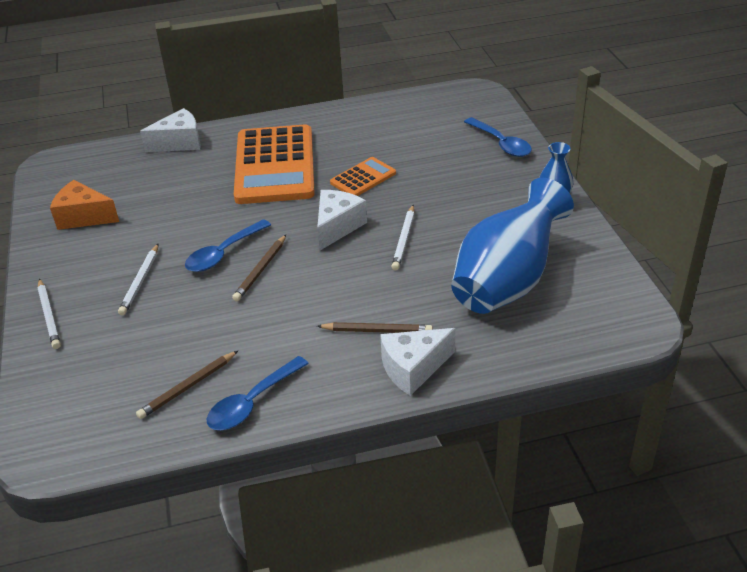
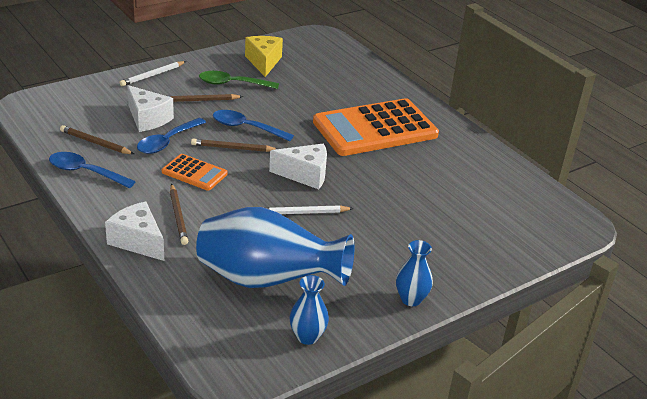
camera: 65 degrees right, 5 degrees down
orange cheese [50,180,119,230] -> yellow cheese [245,36,283,77]
white pencil [118,244,158,316] -> brown pencil [168,94,243,102]
white cheese [140,108,201,152] -> white cheese moved to [127,85,174,132]
orange calculator [330,157,396,196] -> orange calculator moved to [162,154,228,191]
blue spoon [464,117,532,157] -> blue spoon moved to [137,118,206,154]
none -> green spoon [199,71,279,89]
none -> blue vase [290,275,329,345]

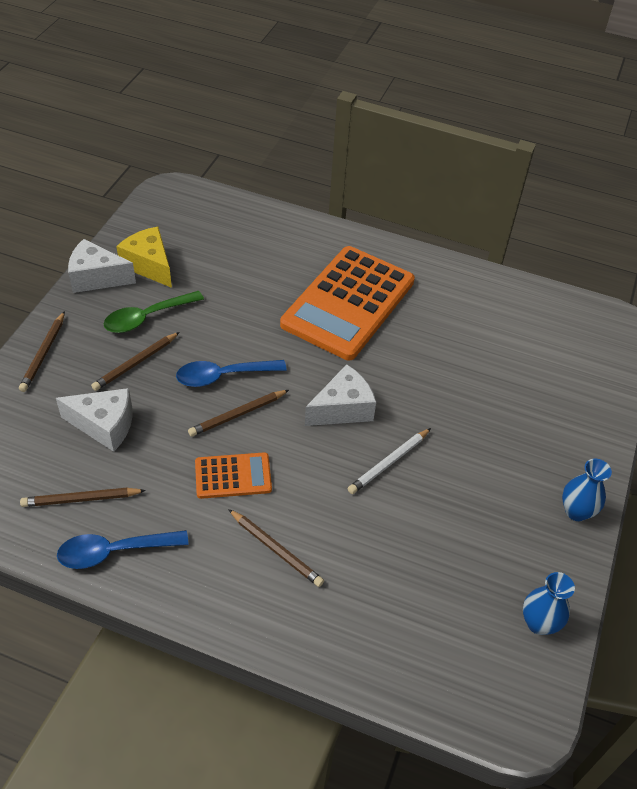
camera: 35 degrees left, 15 degrees up
white cheese [105,201,164,261] -> white cheese moved to [68,239,136,293]
white pencil [119,61,186,86] -> brown pencil [19,311,65,392]
blue spoon [137,118,206,154] -> none
blue vase [196,207,354,288] -> none

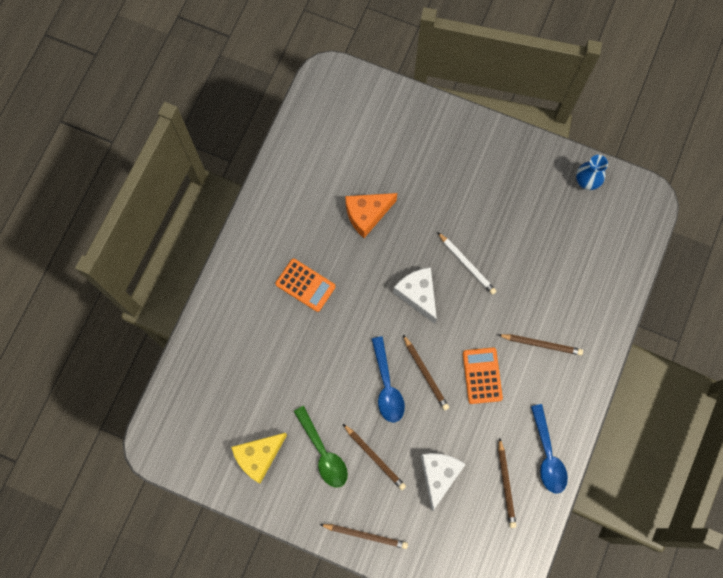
camera: 85 degrees left, 25 degrees up
white cheese [68,239,136,293] -> none
brown pencil [228,509,324,587] -> brown pencil turned 60 degrees clockwise [499,334,583,355]
orange calculator [280,246,415,360] -> orange calculator [275,259,336,312], size x0.47
blue vase [562,459,612,521] -> none
none -> orange cheese [345,193,397,238]

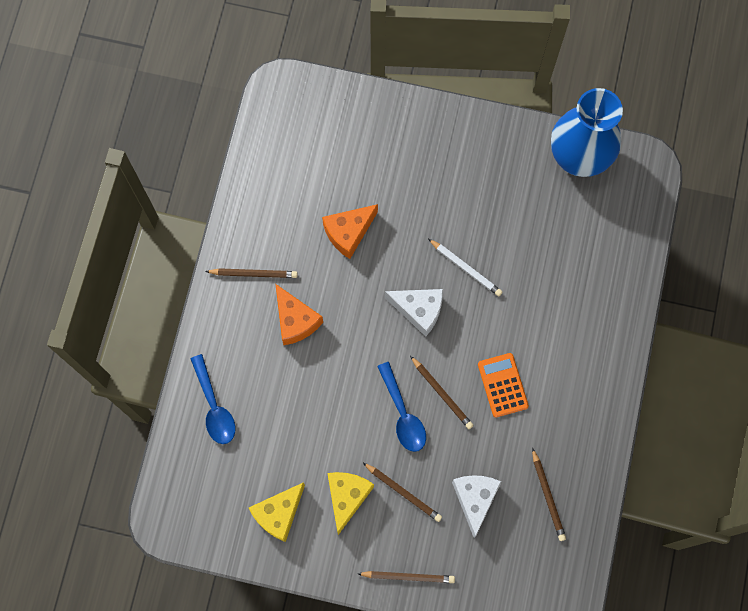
camera: 10 degrees left, 0 degrees up
orange calculator [275,259,336,312] -> orange cheese [276,284,323,345]
green spoon [294,406,348,488] -> yellow cheese [327,472,374,535]
white cheese [393,267,437,324] -> white cheese turned 150 degrees clockwise [385,289,443,337]
brown pencil [499,334,583,355] -> brown pencil moved to [205,268,298,278]
blue spoon [531,404,568,493] -> blue spoon moved to [191,354,235,444]
blue vase [576,155,608,190] -> blue vase [551,88,623,177], size x2.20

